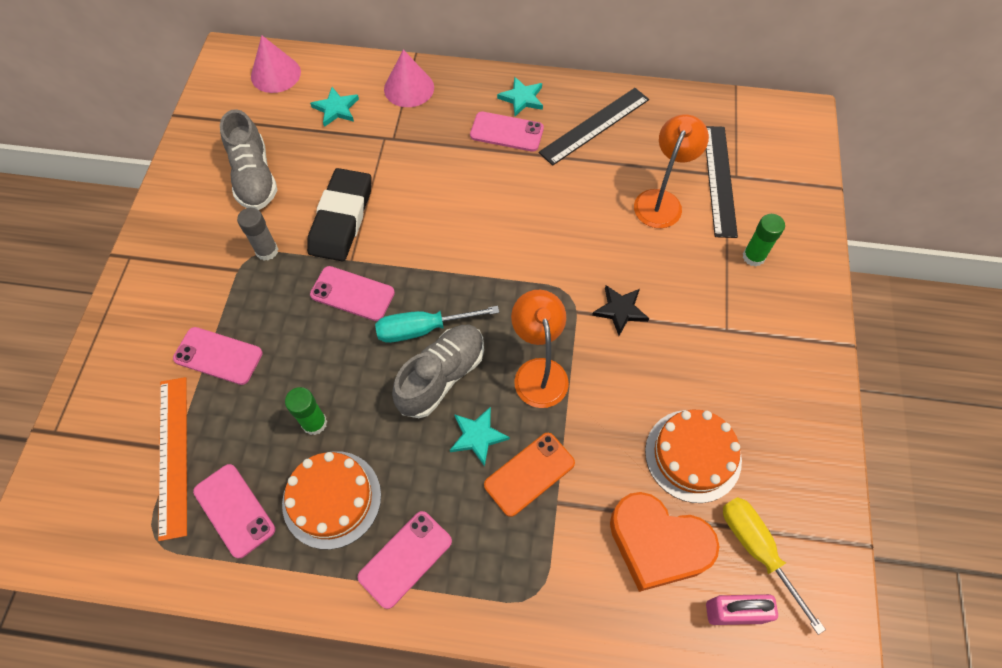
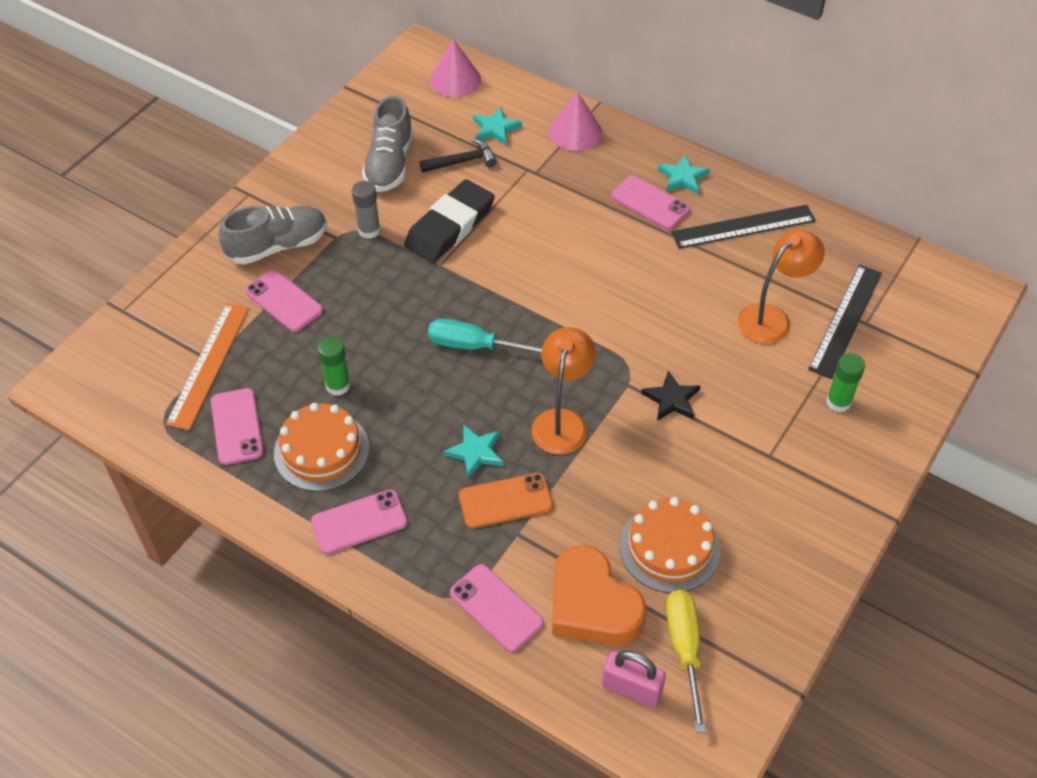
camera: 25 degrees right, 10 degrees down
pink phone [310,266,395,321] -> pink phone moved to [450,564,544,652]
grey shoe [392,325,484,418] -> grey shoe moved to [219,206,327,265]
none -> black hammer [420,138,497,172]

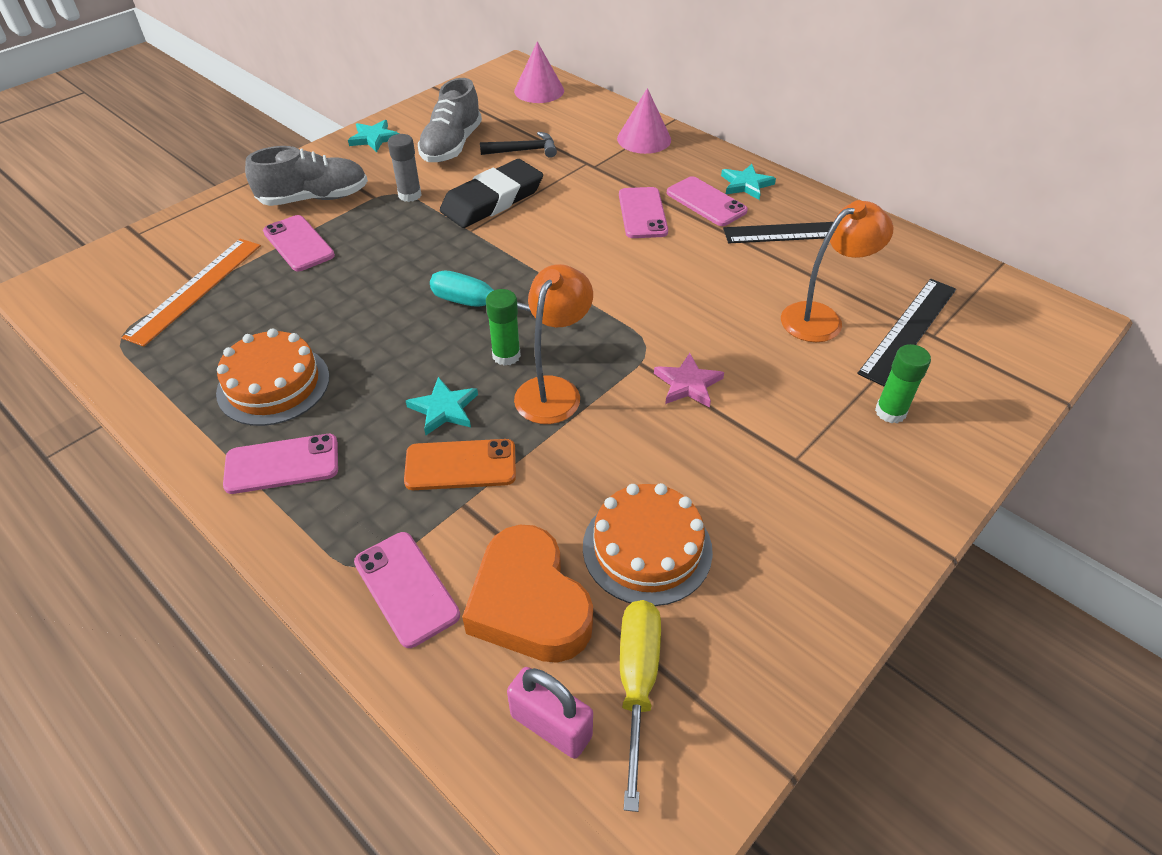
camera: 10 degrees right, 5 degrees down
pink phone [211,388,264,465] -> pink phone moved to [619,187,668,238]
green glue stick [318,337,350,396] -> green glue stick moved to [486,289,521,366]
turquoise star [473,107,522,145] -> turquoise star moved to [348,120,400,152]
black star [641,371,700,421] -> pink star [654,353,724,408]

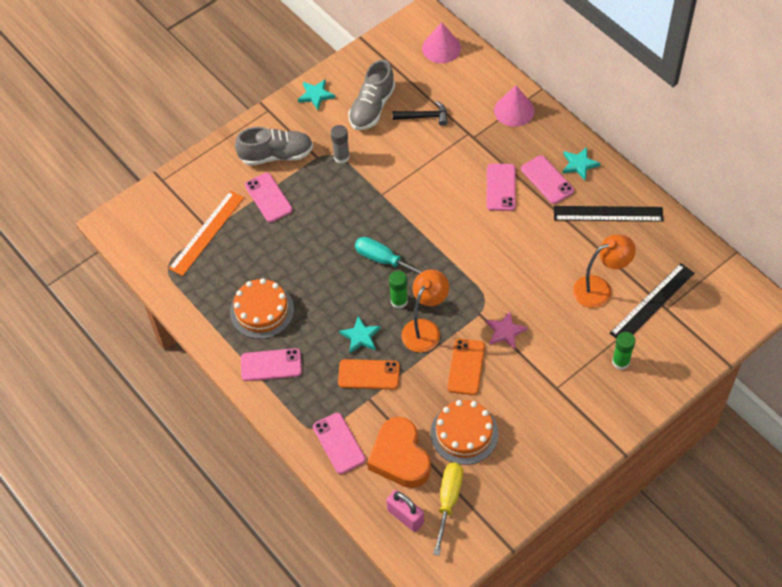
camera: 10 degrees right, 10 degrees up
black eraser [440,159,543,228] -> none
none -> orange phone [447,338,485,395]

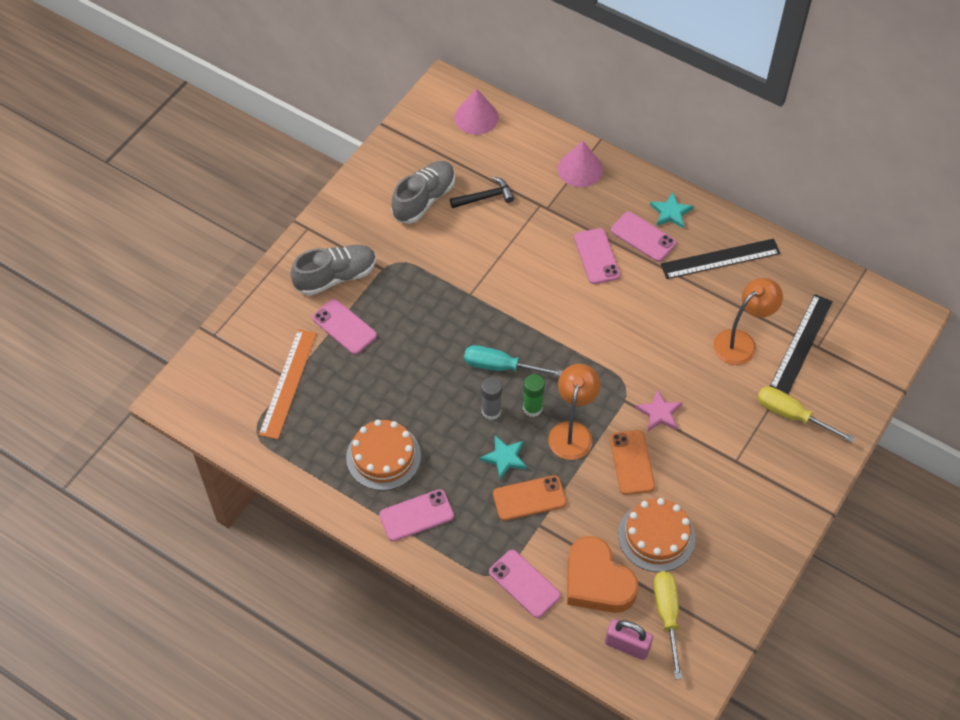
camera: 20 degrees left, 0 degrees up
turquoise star [298,79,335,110] -> none
grey glue stick [331,125,350,164] -> grey glue stick moved to [481,377,502,420]
grey shoe [348,60,395,130] -> grey shoe turned 150 degrees counterclockwise [391,161,455,224]
green glue stick [612,332,635,370] -> yellow screwdriver [757,386,855,443]

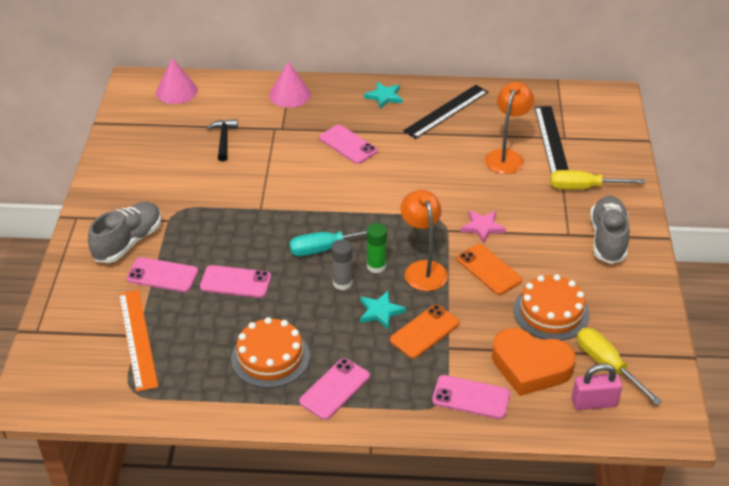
camera: 30 degrees left, 15 degrees down
grey shoe [391,161,455,224] -> grey shoe moved to [590,196,630,264]
black hammer [450,177,514,208] -> black hammer turned 45 degrees counterclockwise [207,119,238,162]
pink phone [611,212,676,262] -> pink phone moved to [200,265,271,298]

